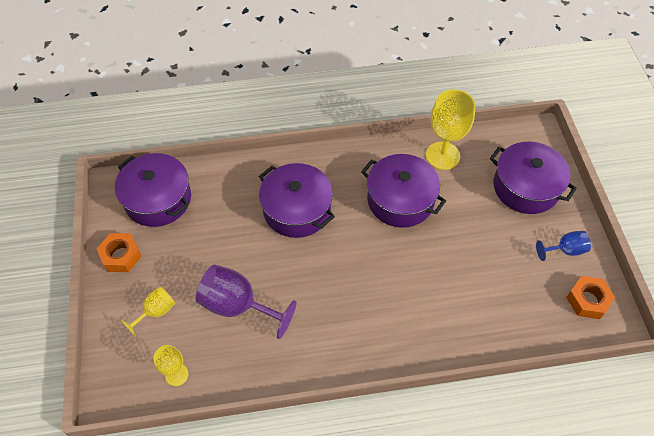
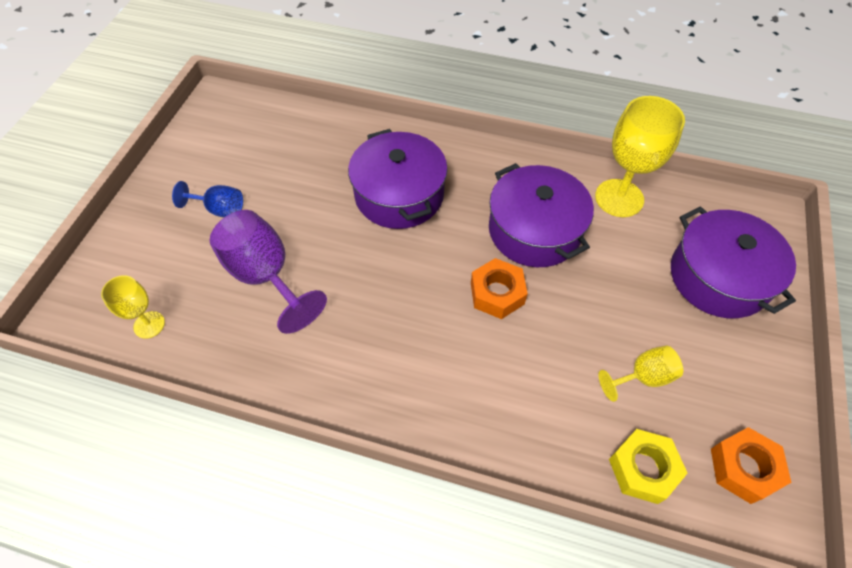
camera: 25 degrees right, 0 degrees up
orange nut [97,233,142,272] -> orange nut moved to [471,258,528,319]
purple pot [115,153,191,227] -> none
yellow goblet [121,286,175,337] -> yellow goblet moved to [599,346,683,402]
blue goblet [536,231,591,261] -> blue goblet moved to [172,181,243,217]
none -> yellow nut [609,429,688,504]

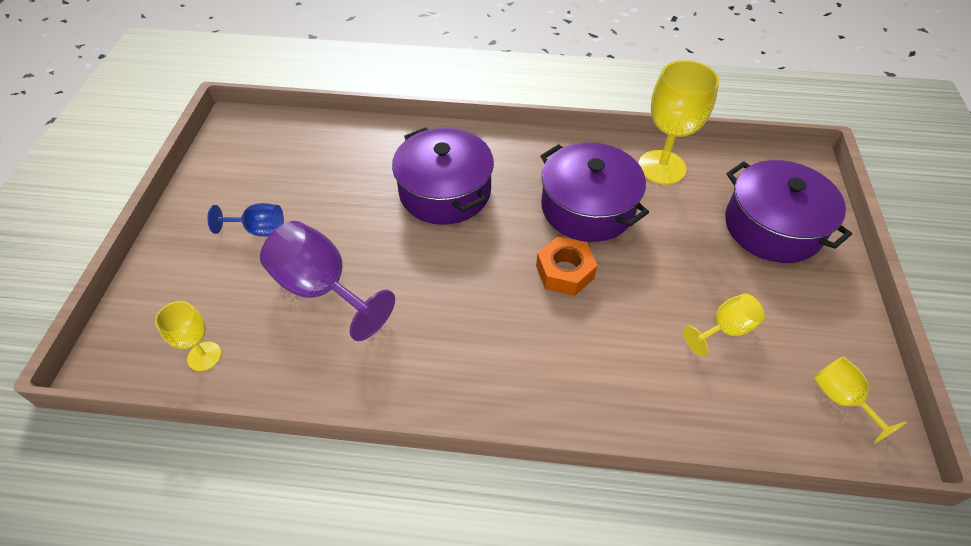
camera: 10 degrees left, 5 degrees down
yellow nut [609,429,688,504] -> none
orange nut [711,427,791,504] -> yellow goblet [813,356,907,444]

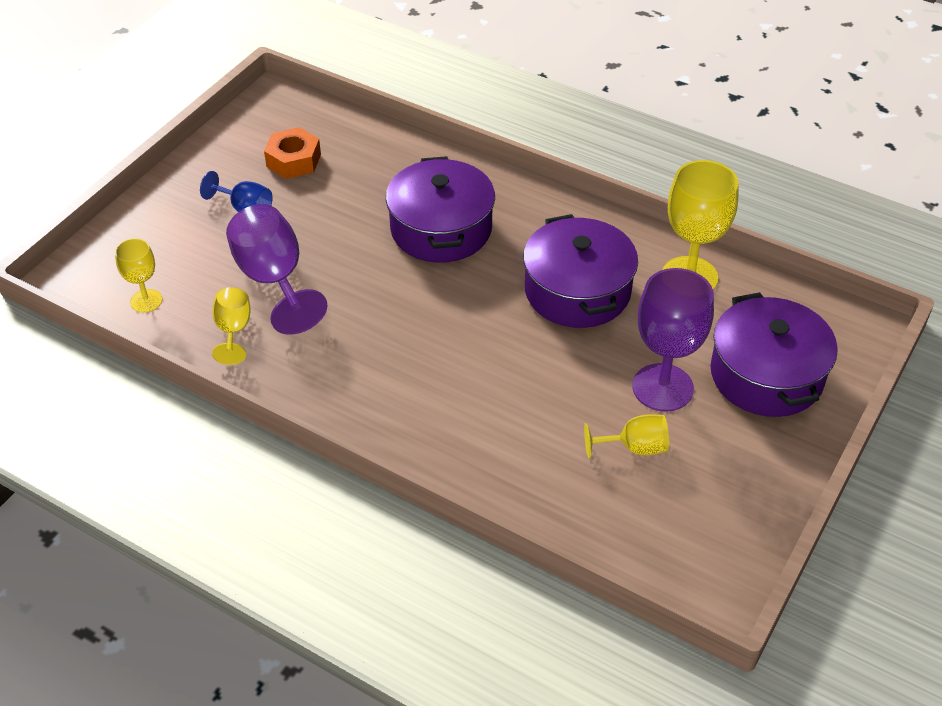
camera: 25 degrees right, 5 degrees down
orange nut [536,237,597,296] -> orange nut moved to [264,127,321,179]
yellow goblet [813,356,907,444] -> yellow goblet moved to [212,287,250,365]
none -> purple goblet [633,268,714,412]

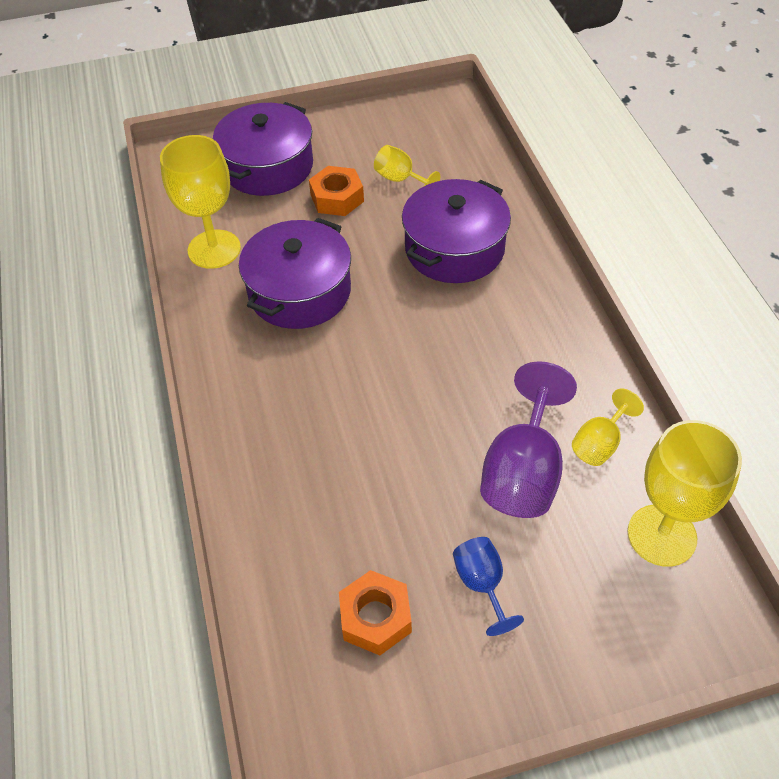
camera: 135 degrees left, 5 degrees up
yellow goblet [115,238,162,313] -> yellow goblet [628,420,742,567], size x1.81
purple pot [386,156,495,263] -> purple pot moved to [402,179,511,283]
purple goblet [633,268,714,412] -> orange nut [309,166,364,216]

